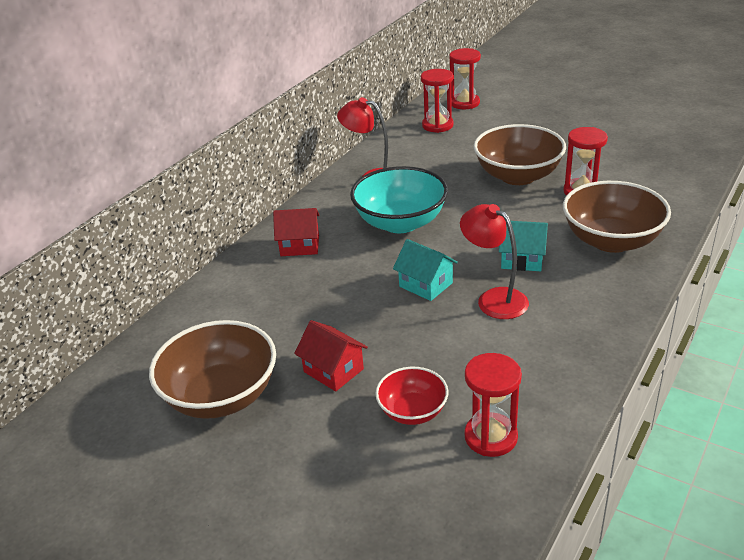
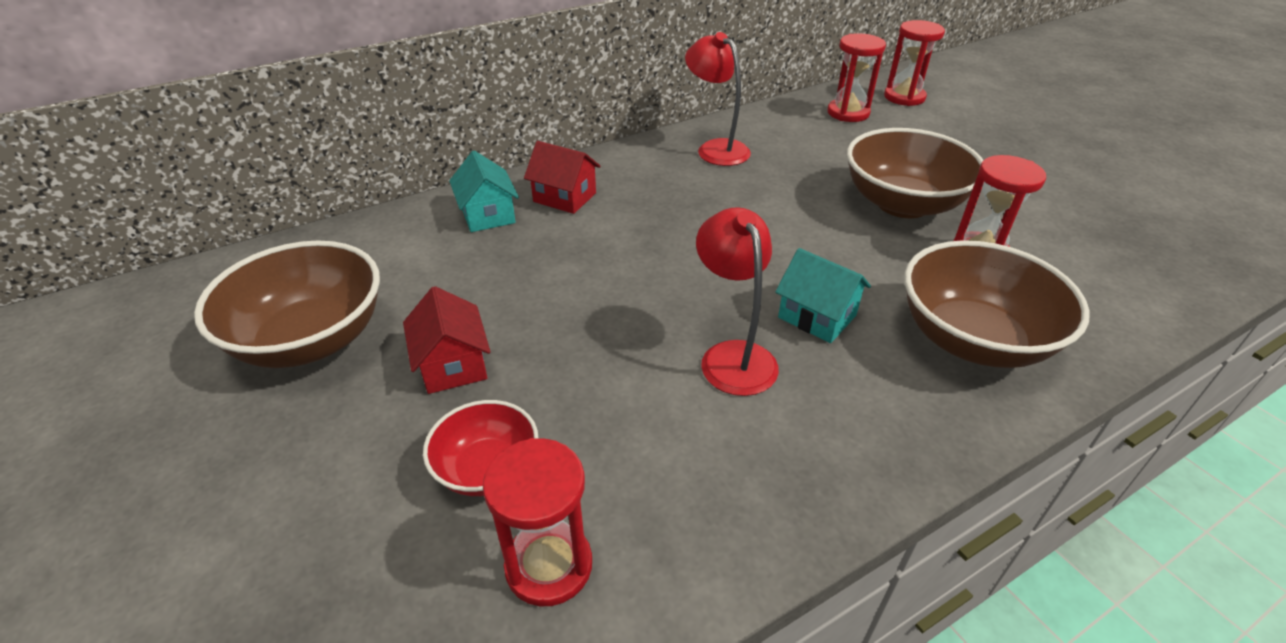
camera: 25 degrees right, 5 degrees up
turquoise bowl [350,166,448,233] -> none
turquoise house [393,239,458,301] -> turquoise house moved to [449,151,519,232]

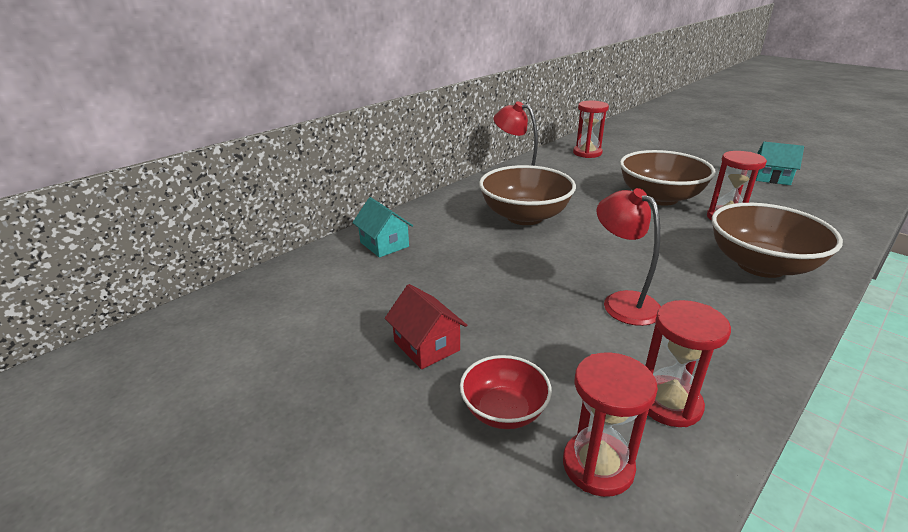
camera: 15 degrees left, 10 degrees down
brown bowl [194,241,380,368] -> brown bowl moved to [479,165,576,225]
red house [524,141,601,214] -> none
turquoise house [775,248,871,343] -> turquoise house moved to [756,142,804,185]
red hourglass [884,20,945,106] -> red hourglass moved to [645,300,731,427]

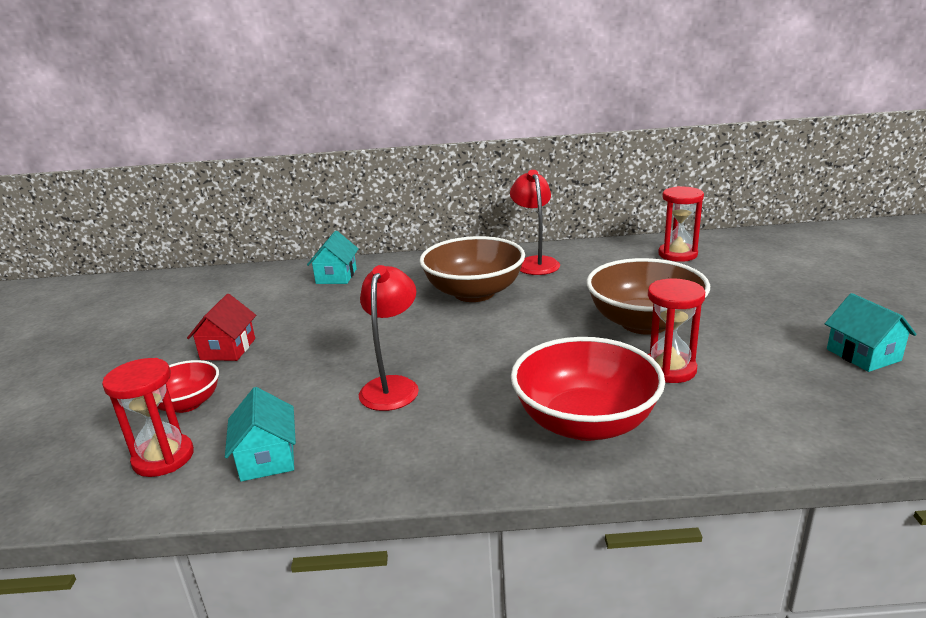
camera: 45 degrees right, 5 degrees down
red hourglass [645,300,731,427] -> turquoise house [225,387,296,482]
brown bowl [712,203,843,278] -> red bowl [511,337,665,441]

